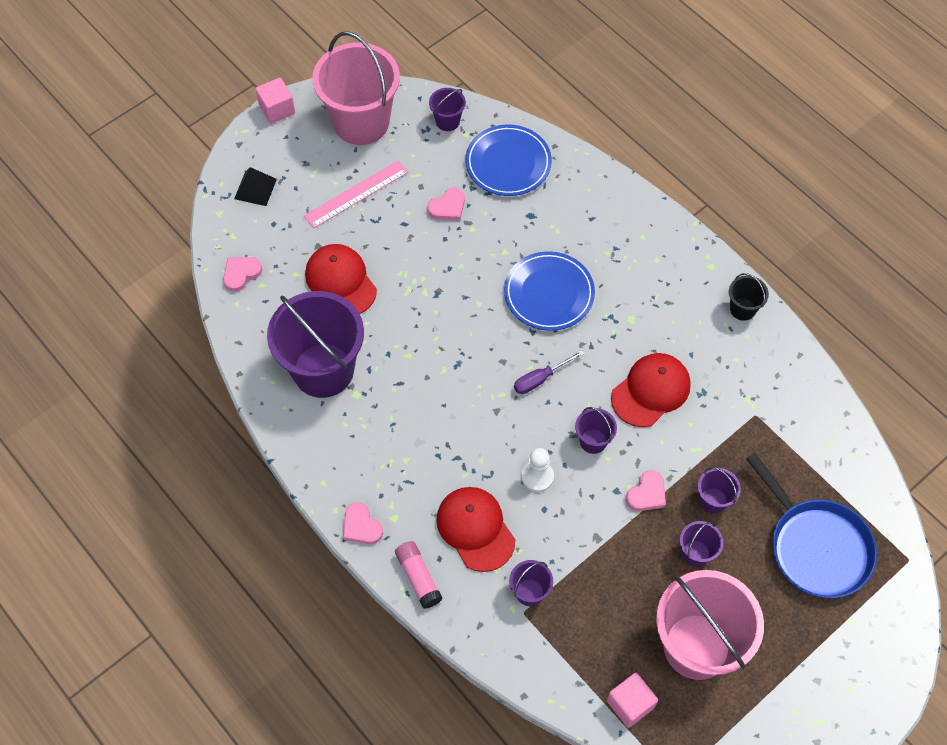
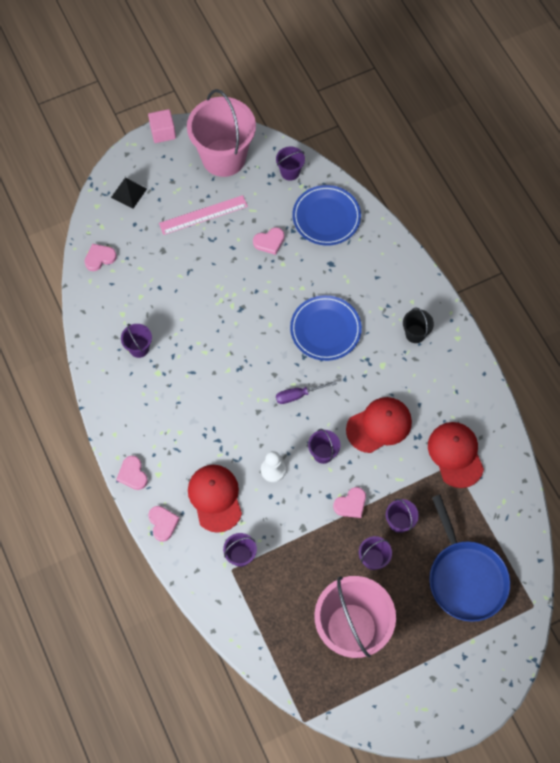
camera: 15 degrees right, 5 degrees up
purple bucket [267,291,364,398] -> purple bucket [121,324,152,358], size x0.43
red cap [305,244,377,314] -> red cap moved to [428,422,484,488]
pink glue stick [395,541,443,609] -> pink heart [148,506,180,542]
pink cube [607,673,658,728] -> none
black bucket [729,273,769,321] -> black bucket moved to [403,308,434,343]

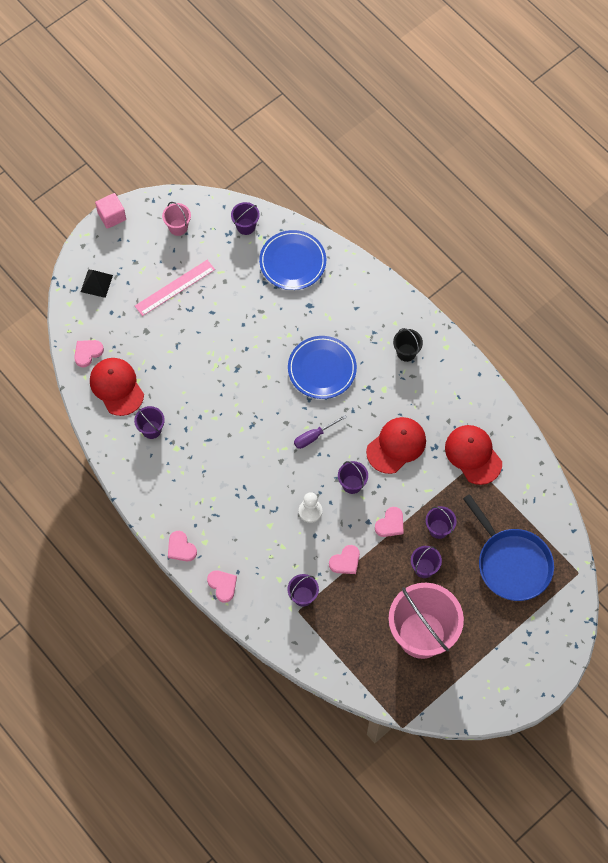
camera: 15 degrees left, 0 degrees up
pink bucket [187,89,256,177] -> pink bucket [162,202,191,236], size x0.43
red cap [188,465,242,533] -> red cap moved to [90,358,144,416]
pink heart [253,227,285,255] -> pink heart moved to [329,545,360,574]

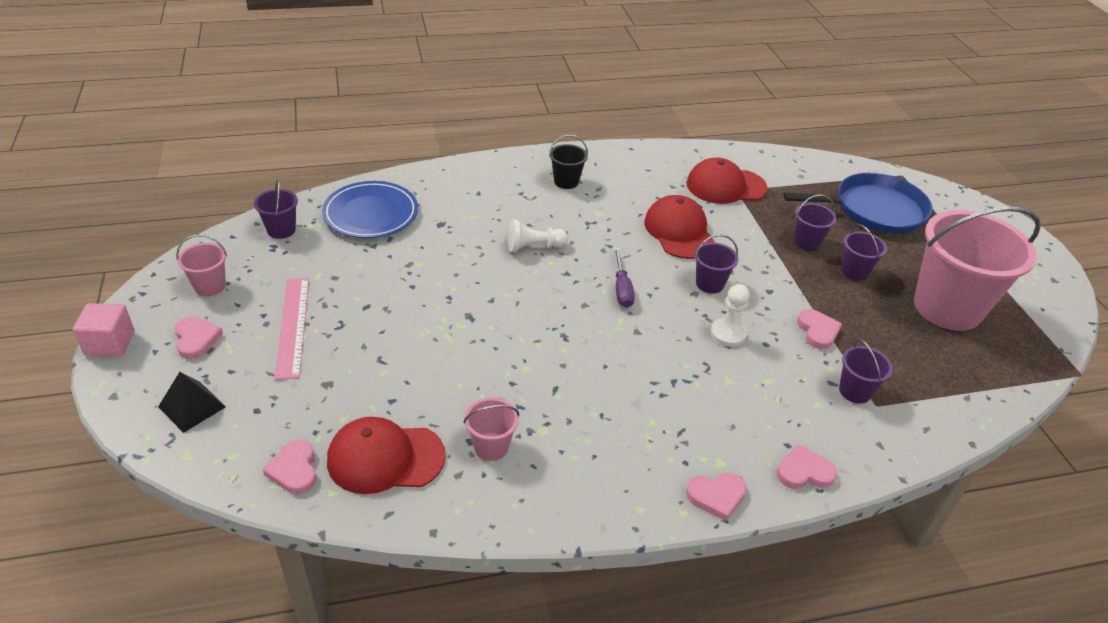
camera: 65 degrees left, 25 degrees down
purple bucket [134,406,165,439] -> pink bucket [464,397,519,461]
blue plate [288,336,357,399] -> white pawn [508,219,568,252]
pink heart [375,507,404,537] -> pink heart moved to [175,317,223,359]

